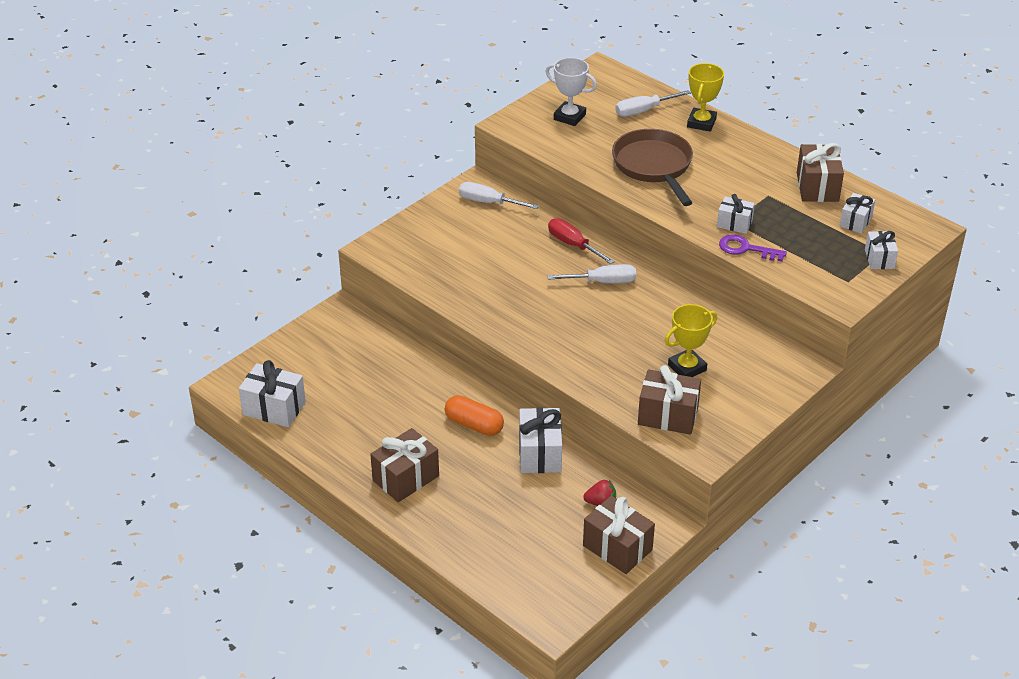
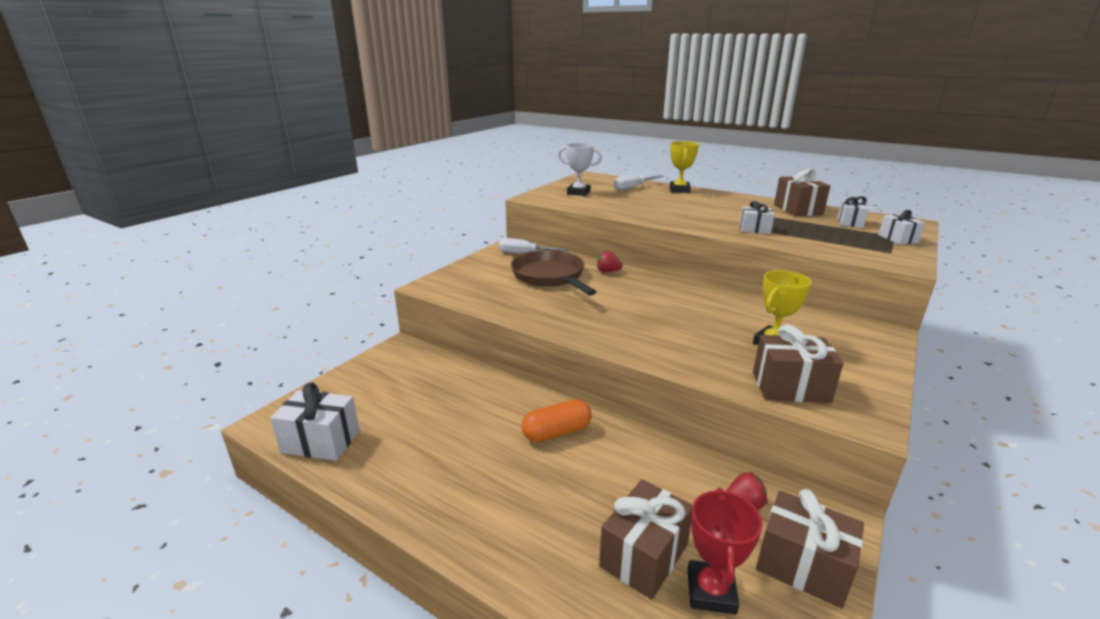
camera: 10 degrees left, 15 degrees down
brown gift [370,428,439,502] -> brown gift moved to [599,480,693,599]
orange capsule [445,395,504,436] -> orange capsule turned 45 degrees counterclockwise [522,399,592,442]
white gift [519,407,562,473] -> none
white screwdriver [547,264,636,283] -> none
red screwdriver [548,218,615,264] -> red strawberry [597,251,623,272]
brown pan [612,129,693,206] -> brown pan moved to [511,250,596,296]
purple key [719,234,787,262] -> none
none -> red trophy [688,488,763,615]

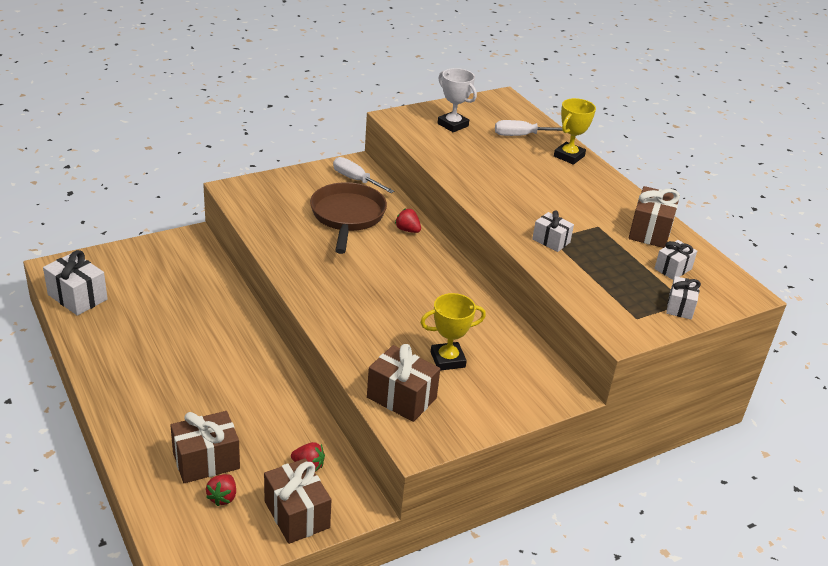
camera: 25 degrees right, 10 degrees up
orange capsule [522,399,592,442] -> none
red trophy [688,488,763,615] -> red strawberry [206,474,236,506]

